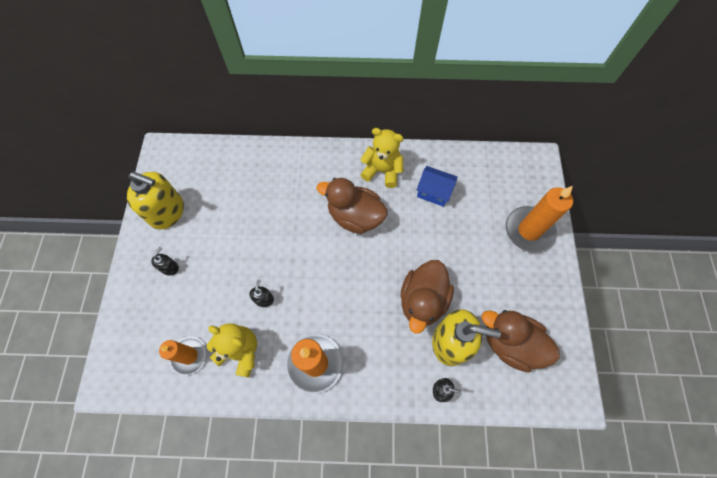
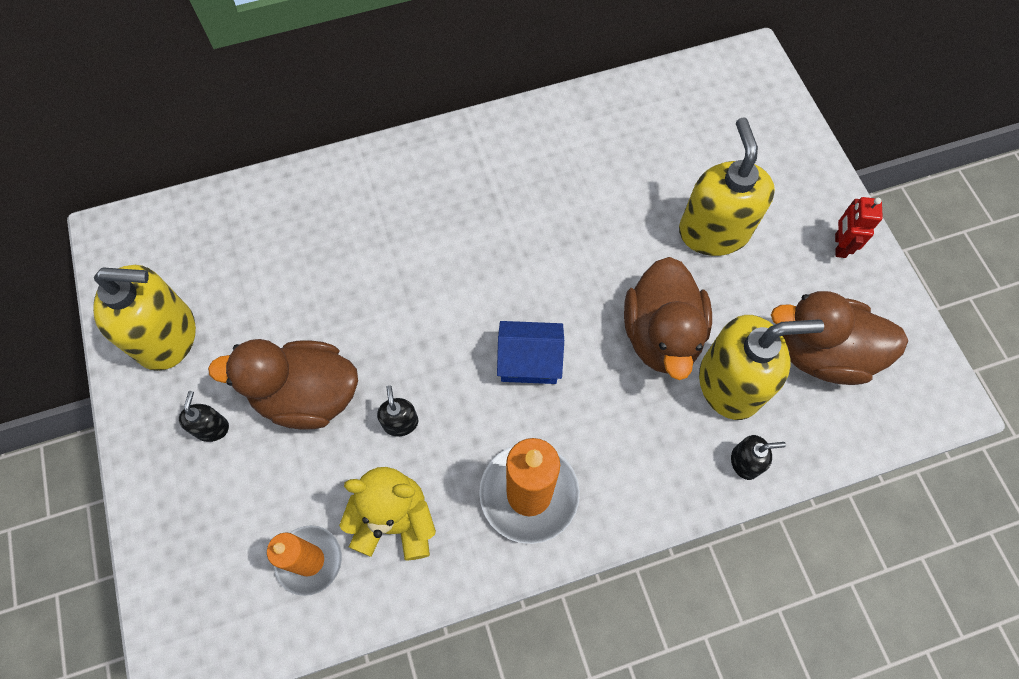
camera: 20 degrees left, 0 degrees up
brown duck [317,178,388,234] -> brown duck moved to [208,339,358,430]
yellow teddy bear [360,128,404,188] -> none
blue house [416,166,458,207] -> blue house moved to [497,321,564,384]
orange candle [506,186,573,253] -> none
none -> yellow soap dispenser [679,117,775,256]
none -> red robot [835,197,883,258]

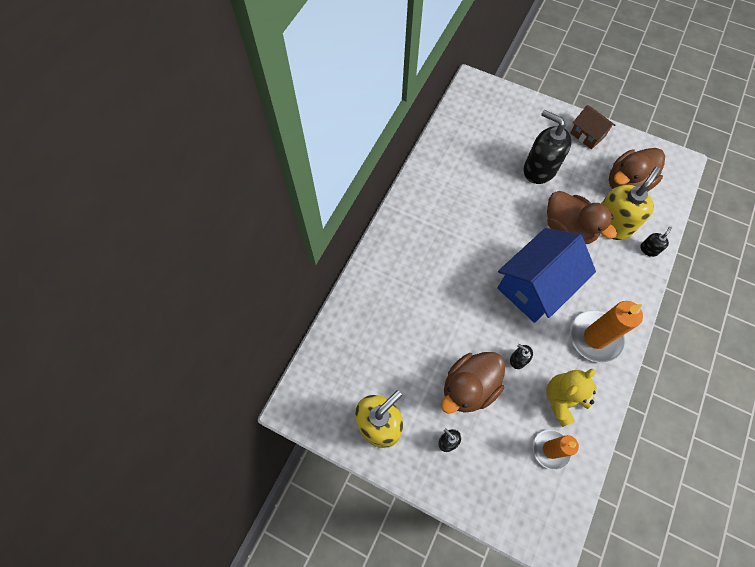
camera: 45 degrees left, 0 degrees up
blue house [497,321,564,384] -> blue house [497,228,596,323], size x1.96
yellow soap dispenser [679,117,775,256] -> black soap dispenser [524,110,572,184]
red robot [835,197,883,258] -> brown house [570,105,615,149]

